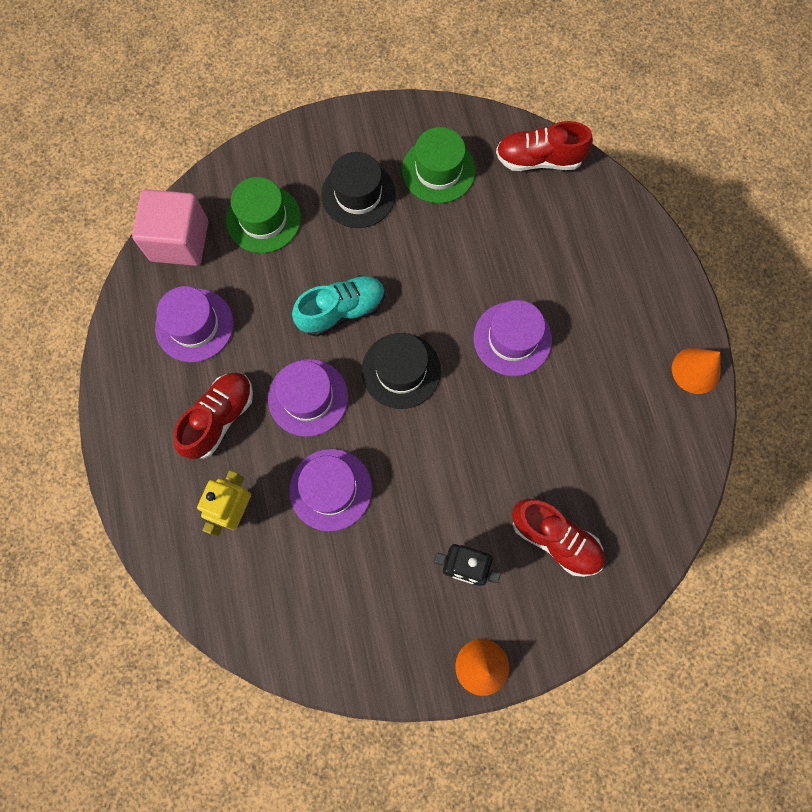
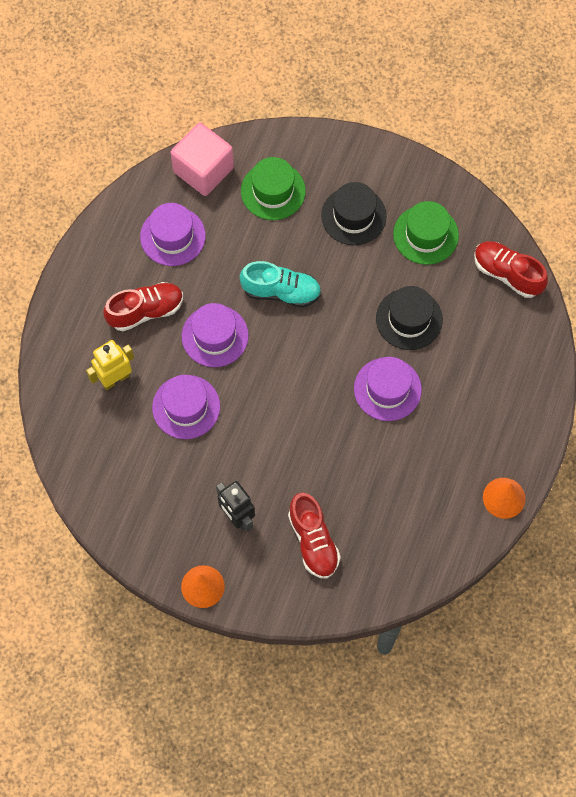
camera: 35 degrees right, 5 degrees down
black hat [362,333,441,409] -> black hat moved to [376,286,443,350]

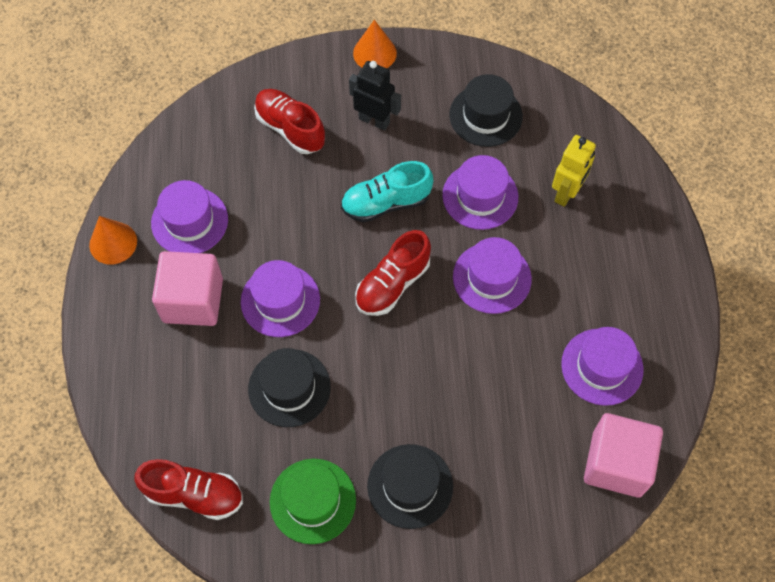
camera: 155 degrees right, 5 degrees down
red shoe [103,282,183,331] -> red shoe moved to [355,230,431,316]
turquoise shoe [240,261,321,308] -> turquoise shoe moved to [341,161,433,222]
green hat [241,157,306,220] -> none
none -> purple hat [151,180,228,253]
none -> pink cube [152,251,223,326]
none -> black hat [449,74,523,147]

